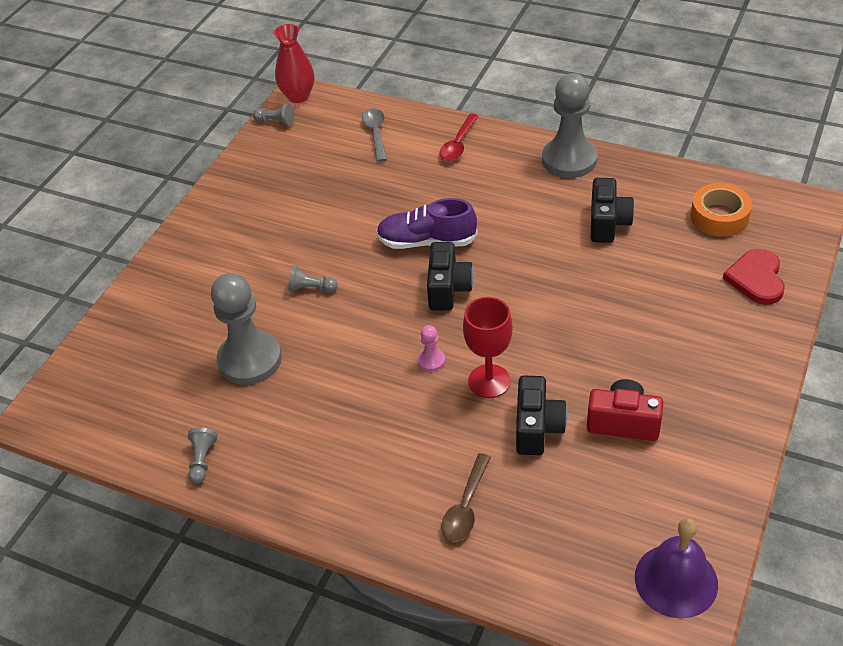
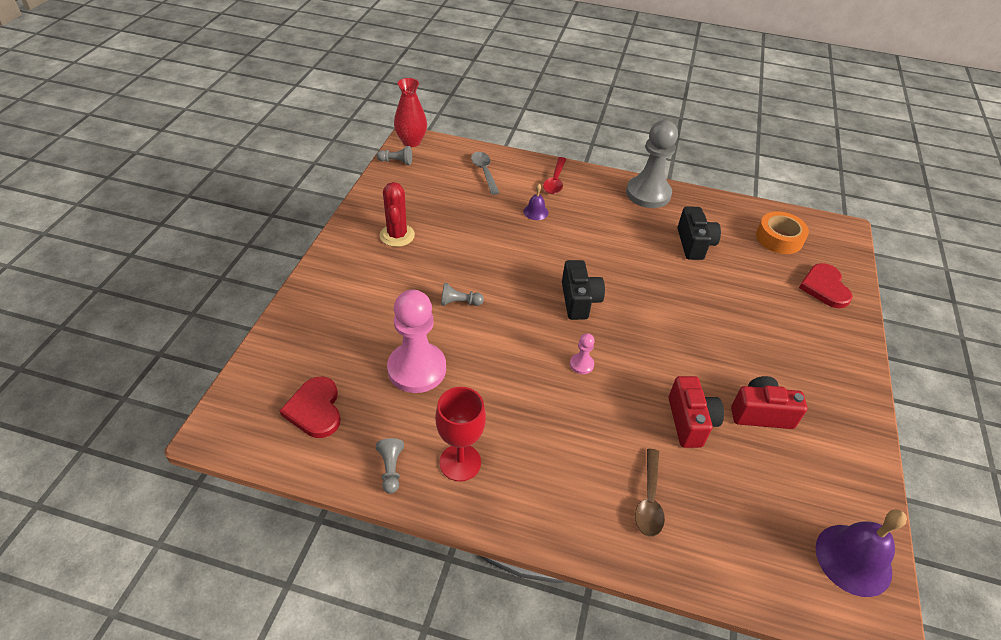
camera: 15 degrees left, 0 degrees up
grey pawn [211,273,282,385] -> pink pawn [387,290,446,393]
purple shoe [376,198,478,249] -> none
red goblet [463,297,513,398] -> red goblet moved to [435,387,486,481]
black camera [516,375,567,455] -> red camera [669,376,724,448]
none -> red heart [280,377,341,438]
none -> red cactus [380,182,415,247]
none -> purple bell [523,184,548,220]

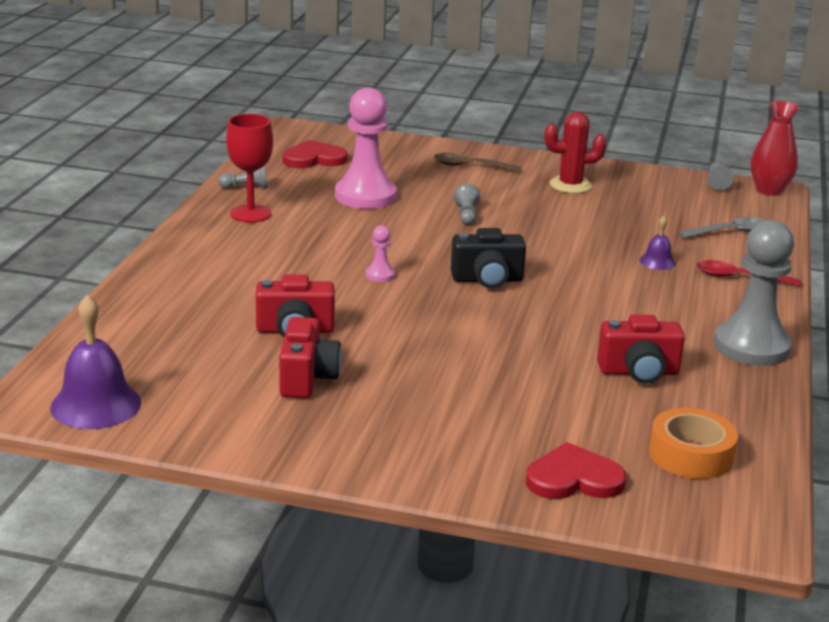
camera: 90 degrees right, 20 degrees down
brown spoon [635,449,665,537] -> brown spoon moved to [434,153,521,172]
black camera [678,206,721,260] -> red camera [597,314,685,384]

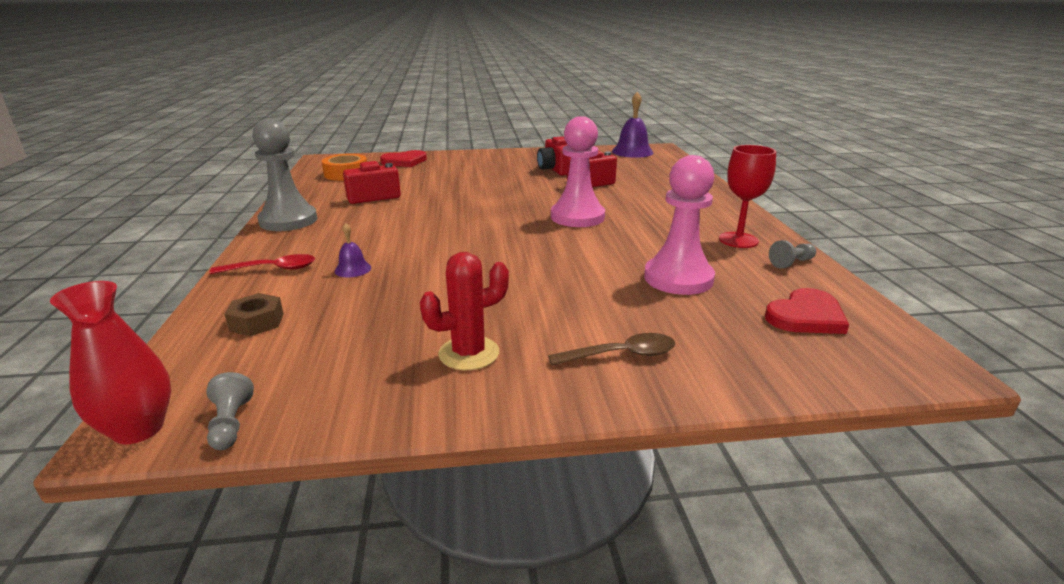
camera: 160 degrees right, 0 degrees up
pink pawn [365,225,395,282] -> pink pawn [551,116,605,227], size x2.36
black camera [451,228,526,288] -> none
grey pawn [454,184,480,225] -> none
grey spoon [679,217,765,238] -> brown nut [224,293,284,336]

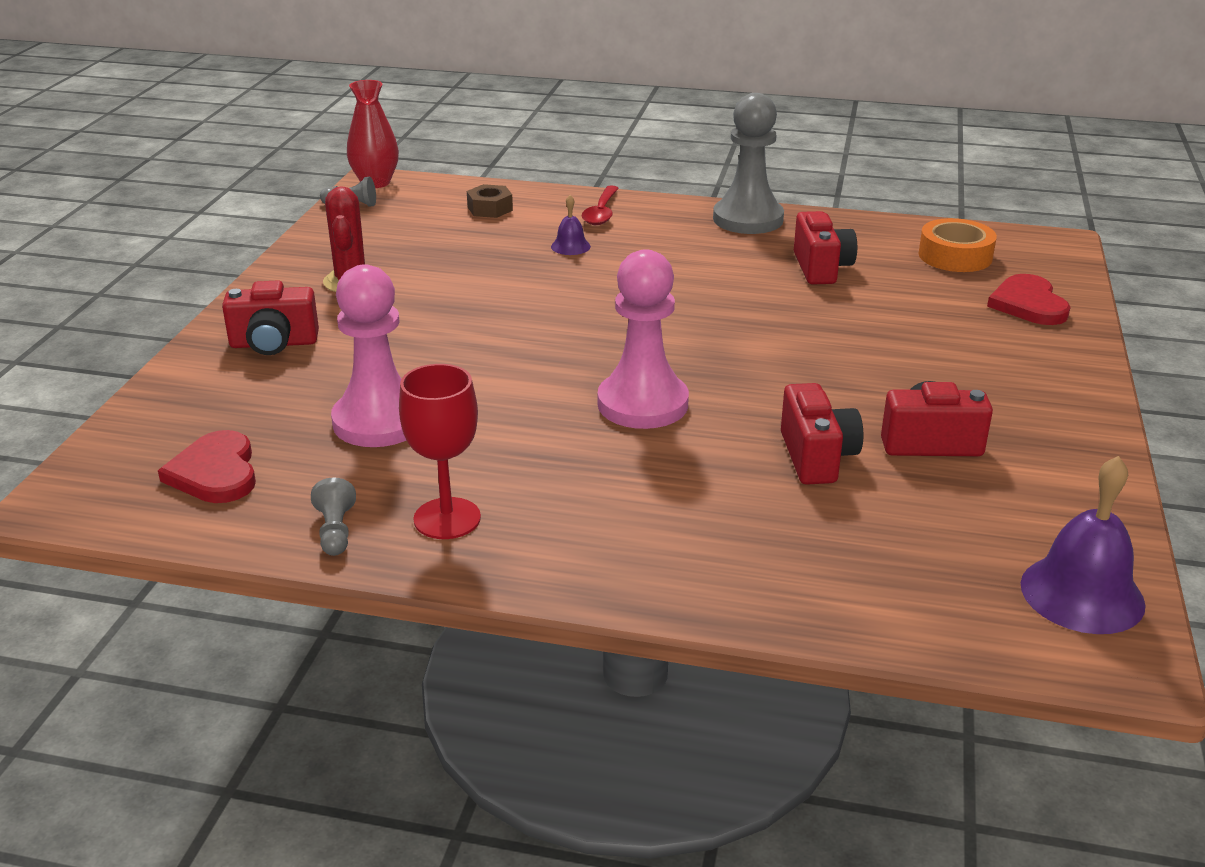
camera: 110 degrees right, 5 degrees up
brown spoon [548,333,675,366] -> red camera [222,280,319,355]

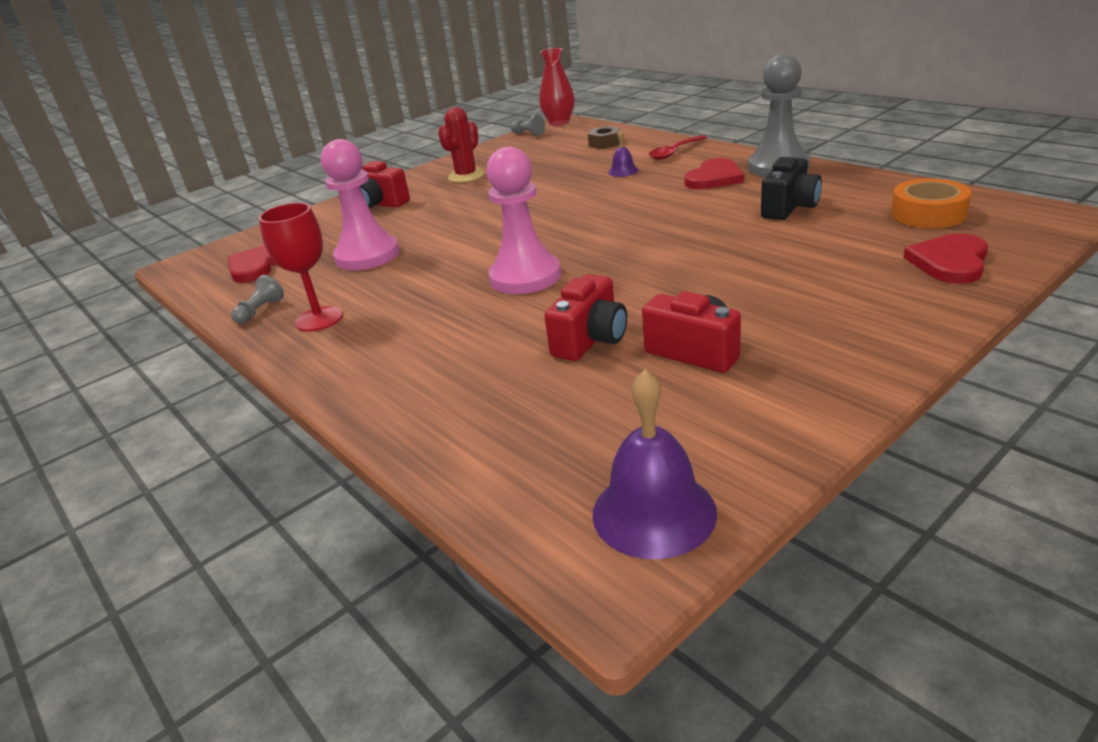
camera: 40 degrees right, 0 degrees up
red camera [794,211,857,285] -> black camera [761,157,822,220]
none -> red heart [684,158,744,190]

